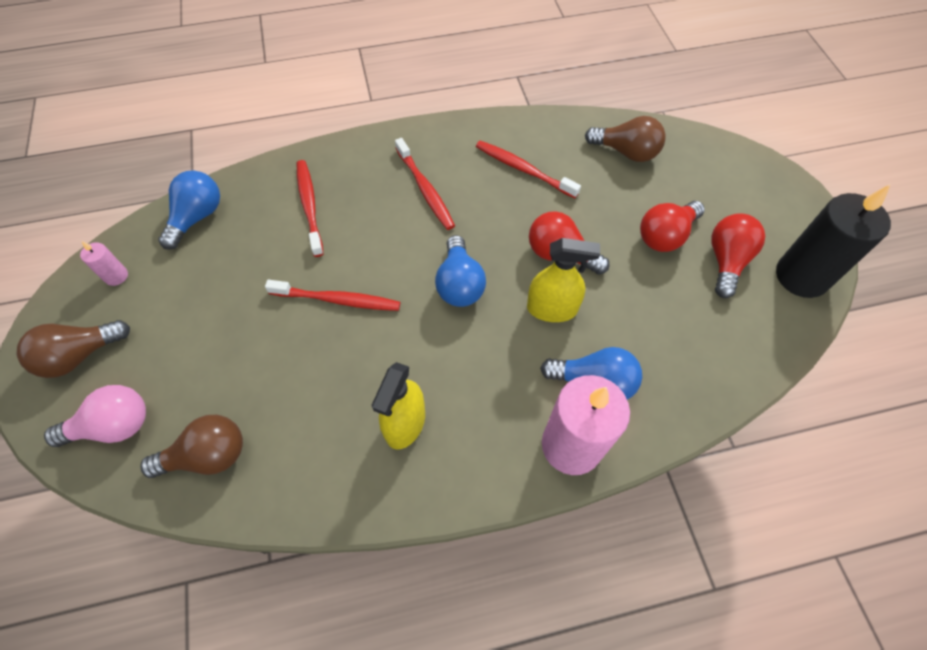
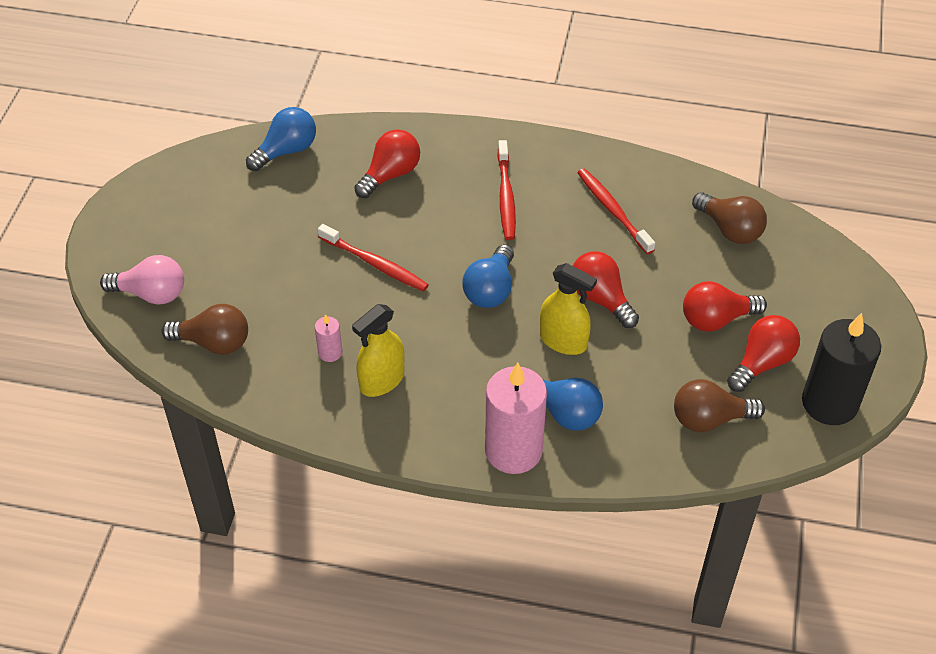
camera: 25 degrees right, 10 degrees down
brown light bulb [17,320,130,378] -> brown light bulb moved to [674,379,765,432]
pink candle [80,241,128,286] -> pink candle moved to [315,314,342,362]
red toothbrush [297,160,323,257] -> red light bulb [354,129,420,198]

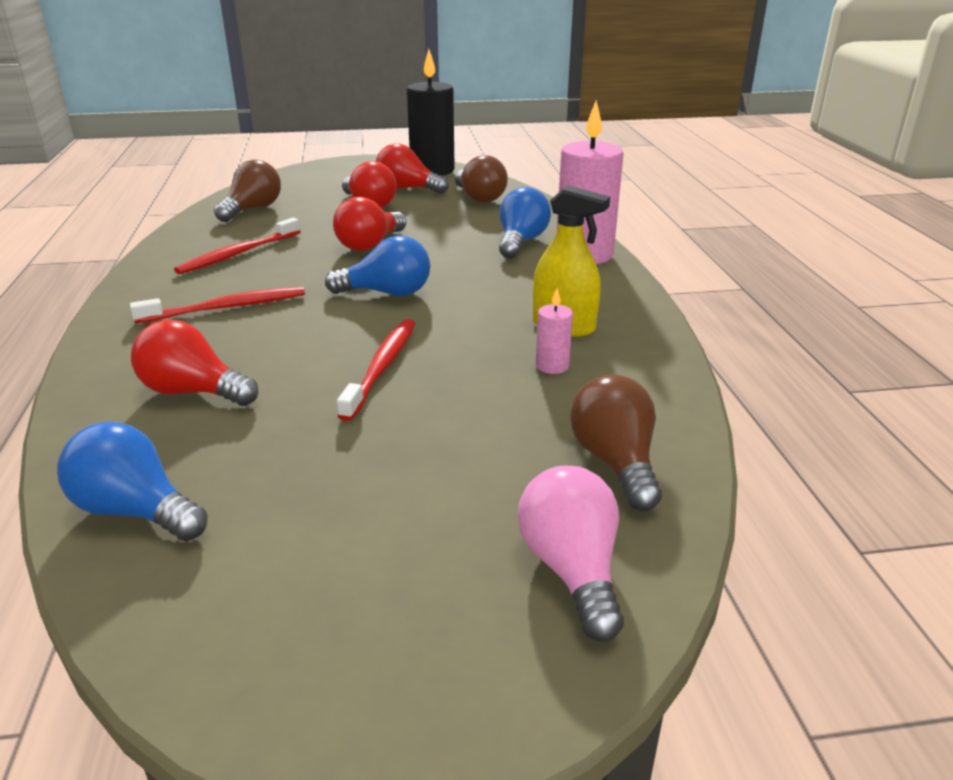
camera: 110 degrees left, 20 degrees down
yellow spray bottle [540,263,597,355] -> none

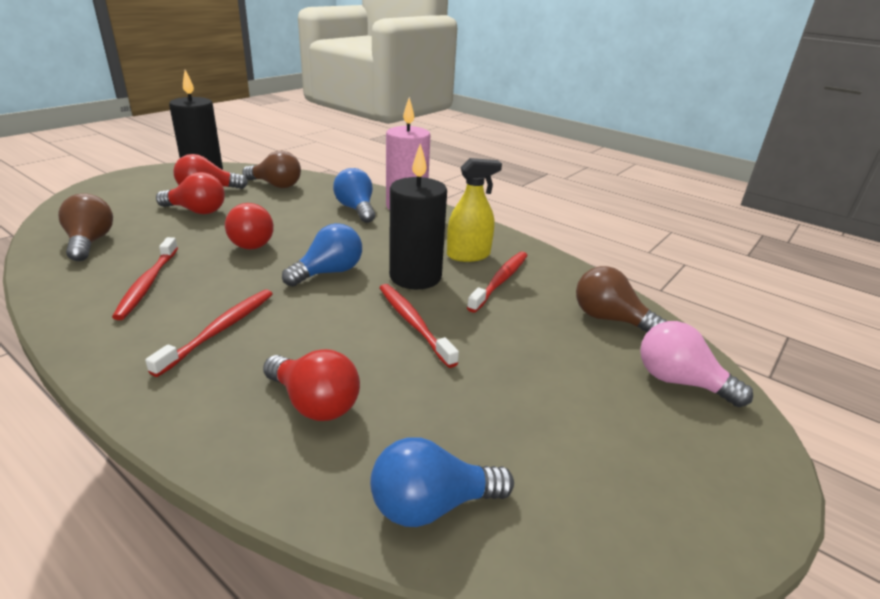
camera: 45 degrees left, 0 degrees up
red light bulb [131,320,259,406] -> red light bulb turned 120 degrees counterclockwise [263,349,360,421]
pink candle [536,288,573,374] -> red toothbrush [467,251,528,313]
none -> black candle [389,144,447,289]

